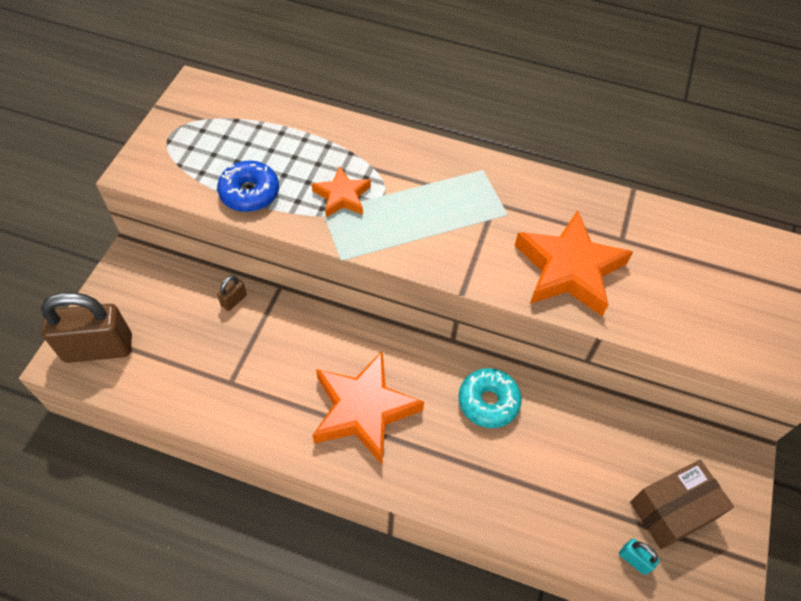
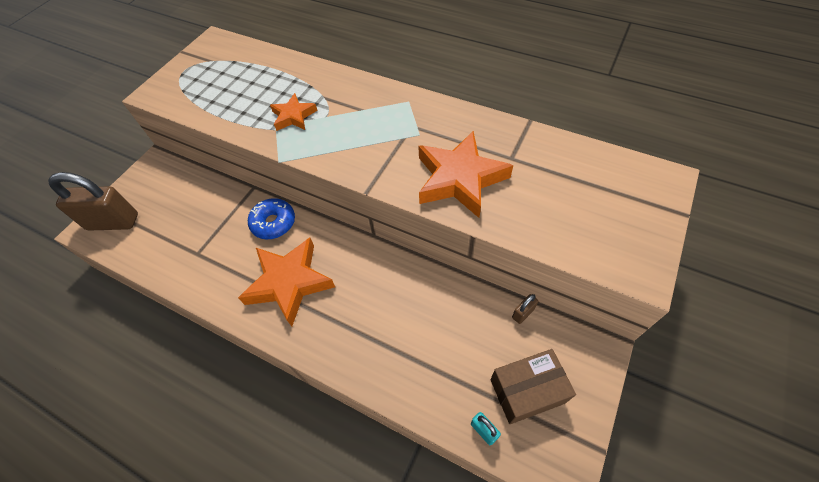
camera: 15 degrees right, 0 degrees up
blue donut [217,160,279,212] -> blue donut moved to [248,198,295,239]
brown padlock [217,275,247,311] -> brown padlock moved to [512,294,538,324]
turquoise donut [458,368,522,428] -> none

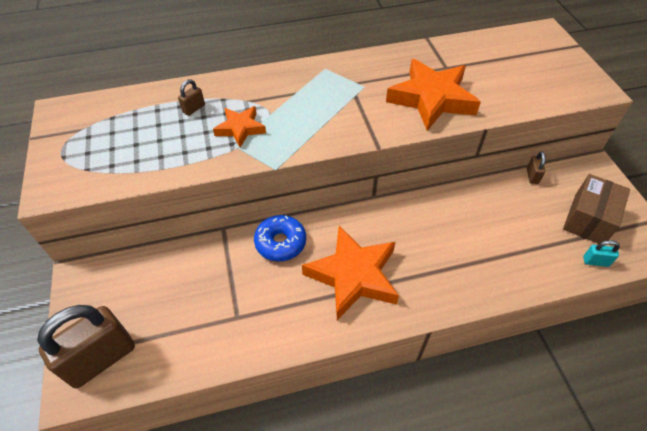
camera: 45 degrees left, 5 degrees down
none -> brown padlock [178,79,205,116]

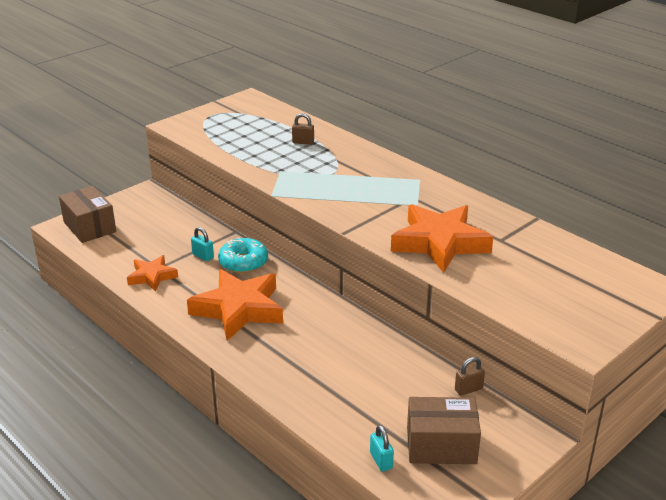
camera: 60 degrees right, 20 degrees down
brown padlock [37,305,135,388] -> brown box [59,186,116,243]
orange star [213,106,266,147] -> orange star moved to [127,255,178,292]
blue donut [254,215,306,262] -> turquoise donut [218,238,268,273]
none -> turquoise padlock [191,227,214,261]

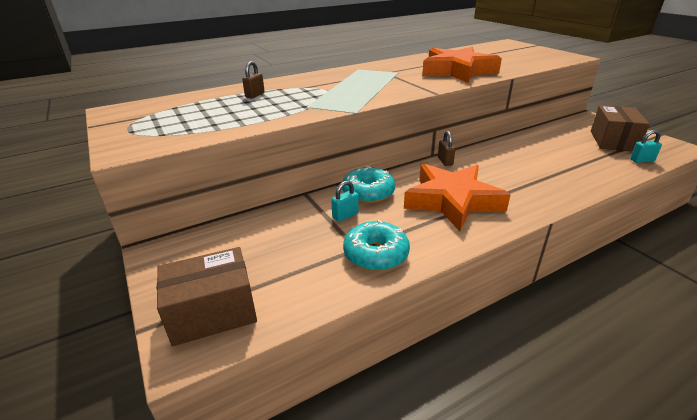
camera: 75 degrees left, 0 degrees up
orange star [127,255,178,292] -> turquoise donut [343,220,410,271]
brown padlock [455,357,485,396] -> brown padlock moved to [438,131,455,166]

